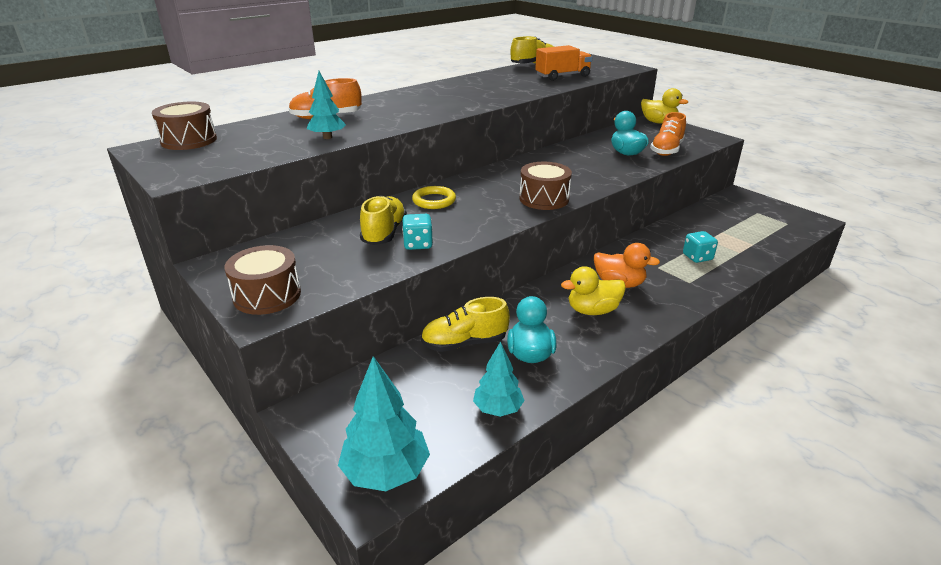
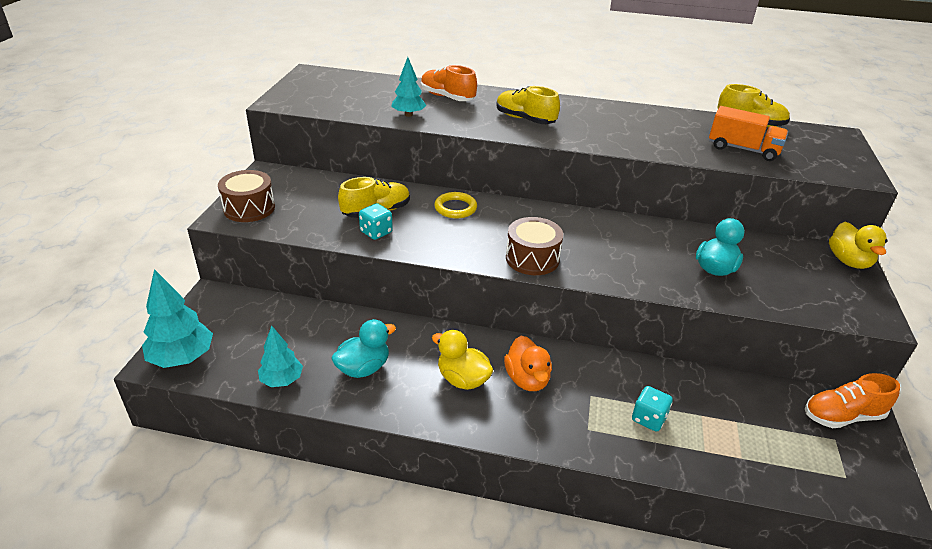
camera: 50 degrees right, 5 degrees up
brown drum [152,102,217,150] -> none
yellow shoe [421,297,510,352] -> yellow shoe moved to [496,86,560,124]
orange shoe [650,112,686,156] -> orange shoe moved to [805,373,900,428]

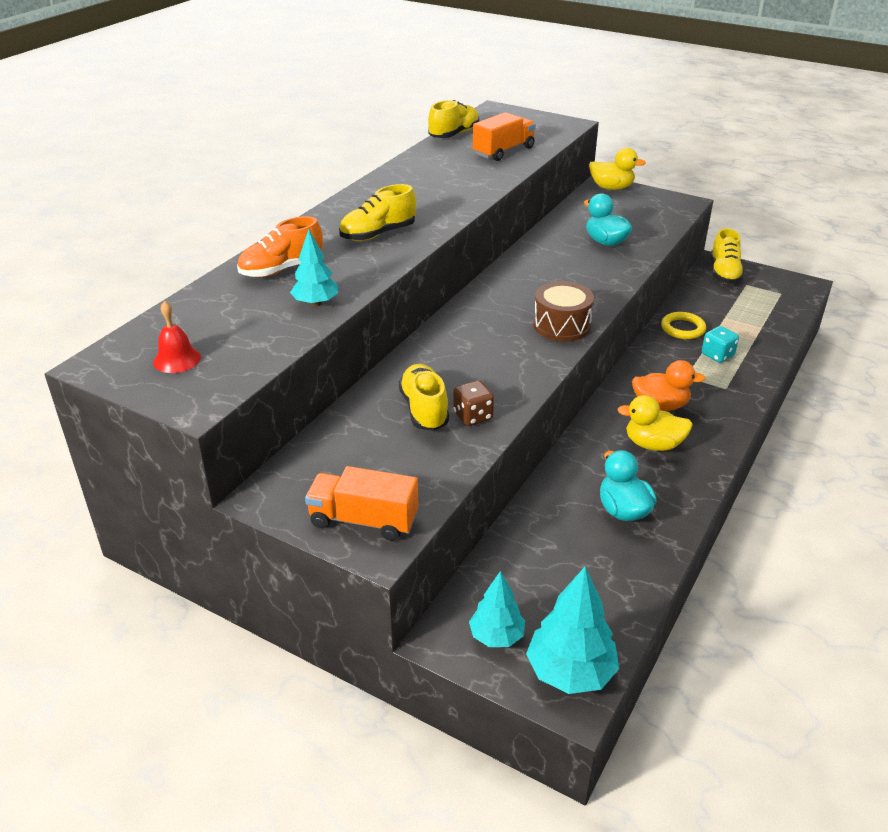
camera: 70 degrees left, 0 degrees up
brown drum [218,170,275,222] -> orange truck [305,466,418,541]
turquoise tree [258,325,303,387] -> turquoise tree moved to [469,571,525,647]
turquoise dice [359,203,393,240] -> brown dice [453,380,494,426]
yellow duck [432,330,493,390] -> yellow duck turned 45 degrees clockwise [617,395,693,451]
yellow ring [434,192,477,218] -> yellow ring moved to [661,312,706,339]
orange shoe [805,373,900,428] -> yellow shoe [710,228,744,284]
none -> red bell [153,301,201,373]

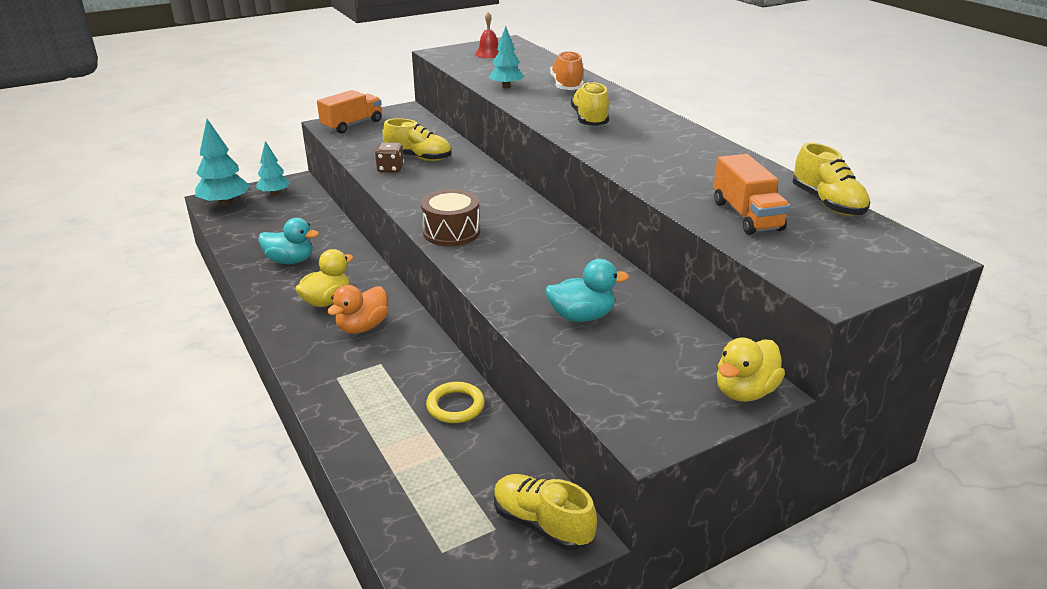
camera: 120 degrees right, 5 degrees down
turquoise dice [702,326,739,363] -> none

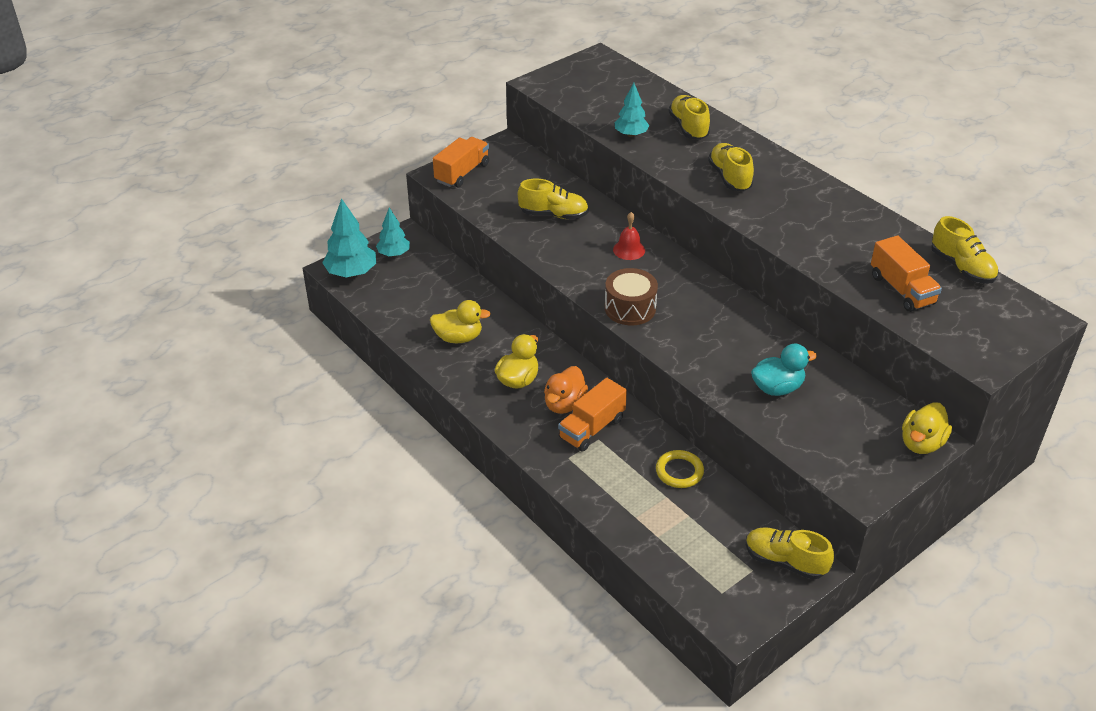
camera: 10 degrees left, 10 degrees up
turquoise duck [258,218,319,264] -> yellow duck [430,300,491,343]
brown dice [375,142,404,173] -> none
red bell [475,12,499,58] -> red bell moved to [613,212,645,260]
orange shoe [550,51,584,90] -> yellow shoe [669,95,710,140]
none -> orange truck [558,378,627,452]

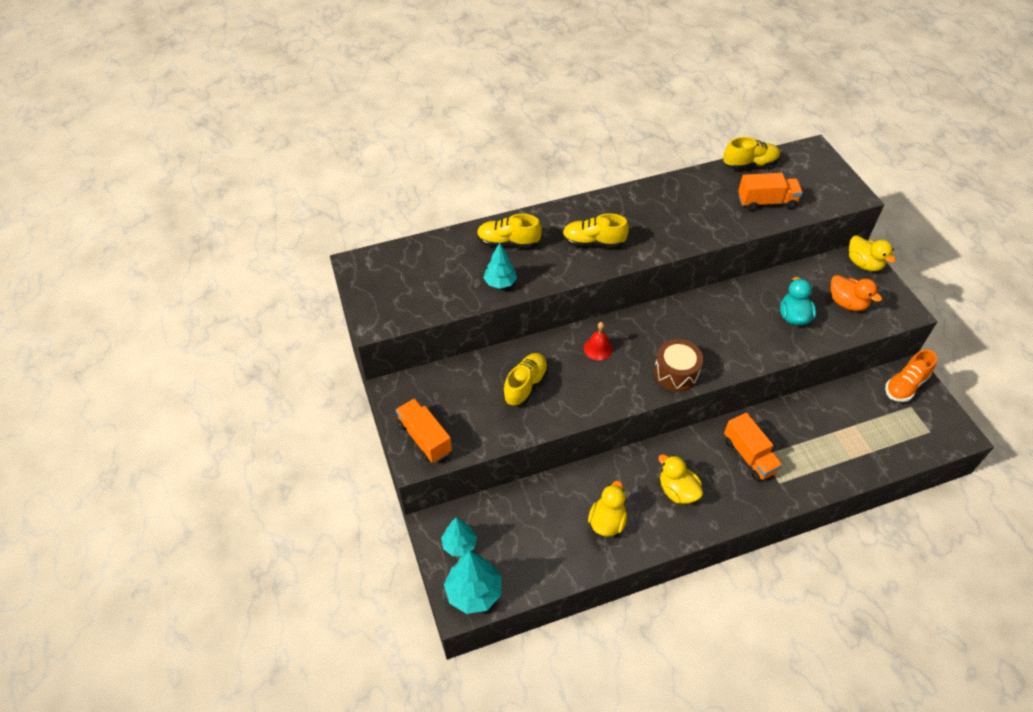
camera: 70 degrees left, 10 degrees up
orange duck [544,366,588,414] -> orange duck moved to [831,275,882,311]
yellow ring [656,450,704,488] -> none
yellow shoe [746,527,834,579] -> orange shoe [885,349,937,402]

